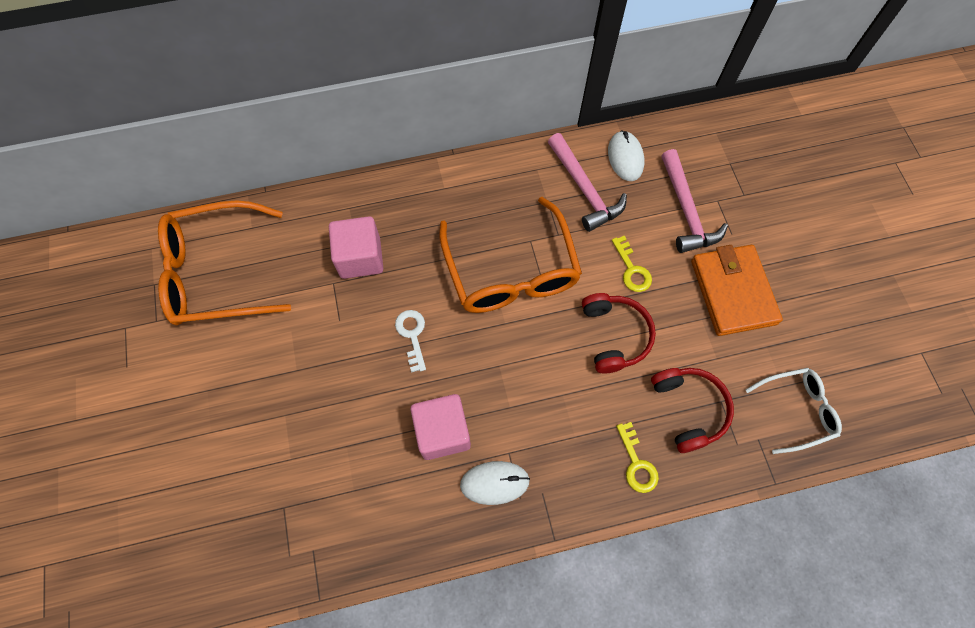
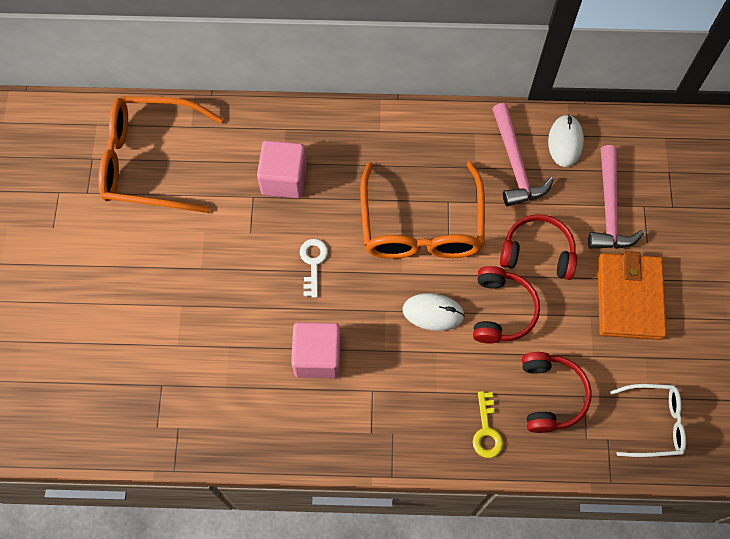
camera: 15 degrees right, 0 degrees up
white mouse [460,461,530,505] -> white mouse moved to [403,293,465,331]
yellow key [612,235,652,292] -> red headphones [500,214,577,280]

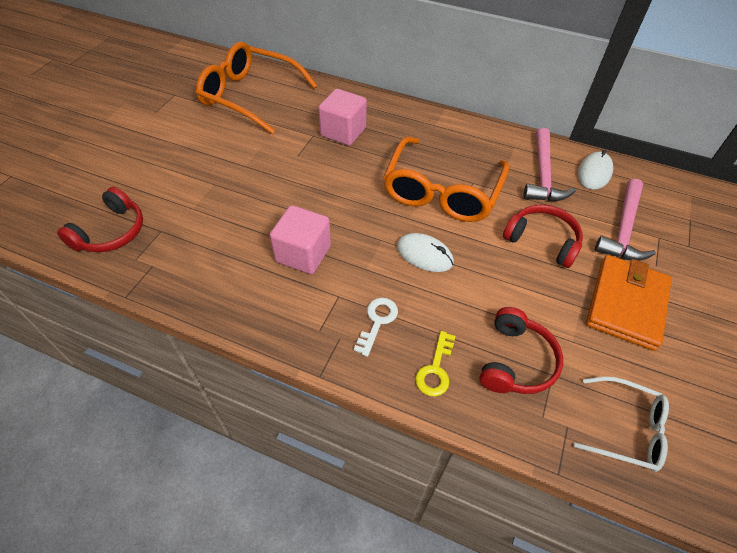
camera: 20 degrees right, 15 degrees down
white key [300,239,328,298] -> white key moved to [354,298,398,357]
red headphones [473,266,540,344] -> red headphones moved to [57,187,143,252]

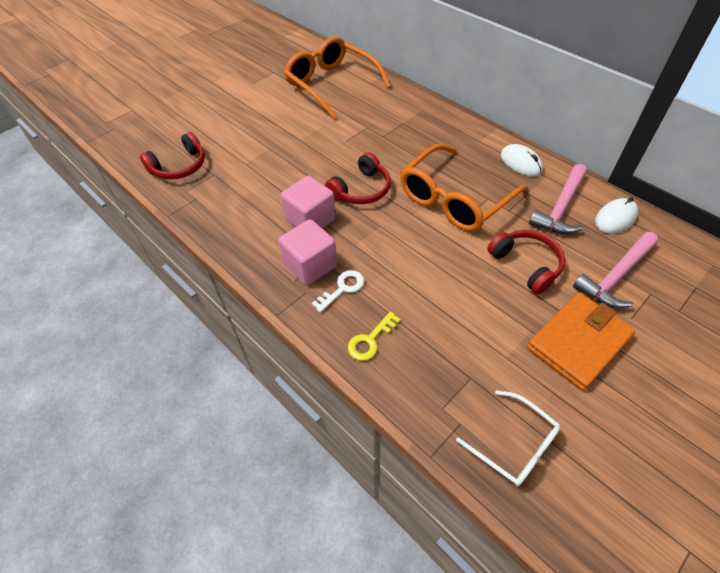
camera: 25 degrees right, 0 degrees up
pink cube [318,89,367,146] -> pink cube moved to [279,219,337,285]
white mouse [397,233,454,272] -> white mouse moved to [501,144,543,177]
red headphones [479,307,563,394] -> red headphones moved to [325,152,391,204]

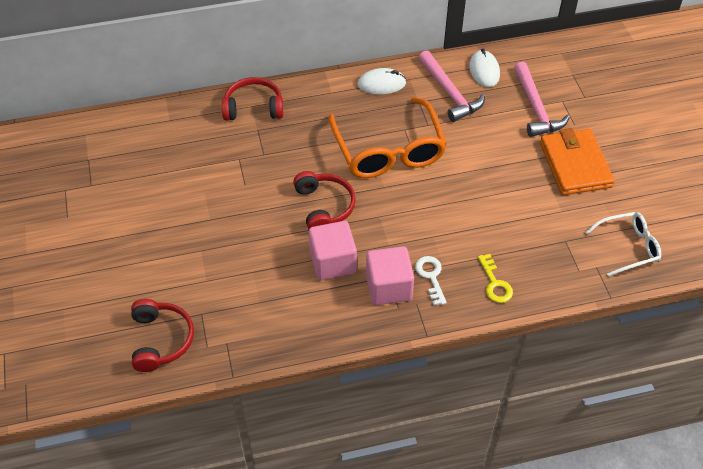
camera: 60 degrees left, 0 degrees up
orange glasses [284,36,391,119] -> none
red headphones [487,230,565,294] -> red headphones moved to [222,77,283,121]

